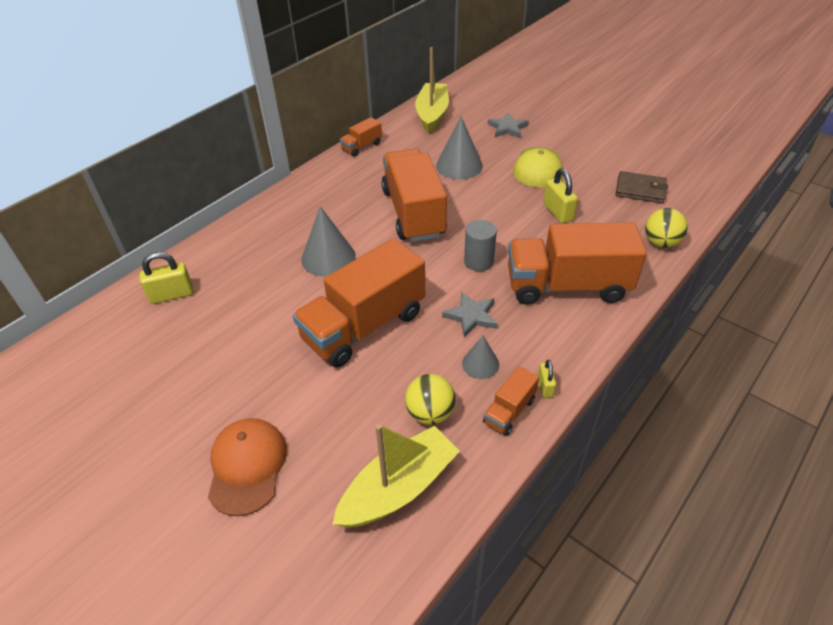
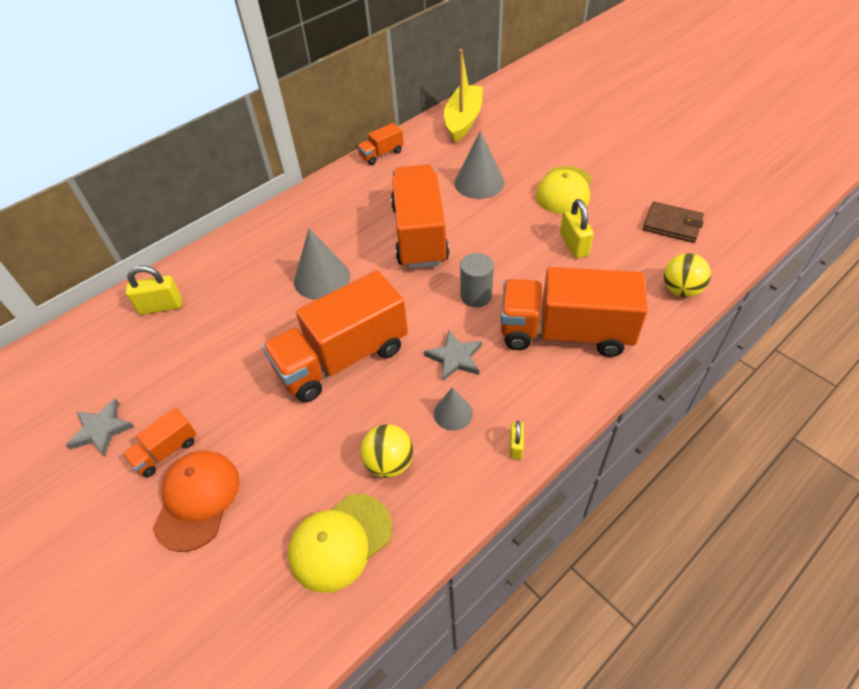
camera: 10 degrees right, 5 degrees up
yellow boat [332,424,460,527] -> yellow cap [288,494,392,593]
orange truck [483,366,539,436] -> orange truck moved to [122,408,196,477]
grey star [488,113,529,138] -> grey star moved to [66,398,134,457]

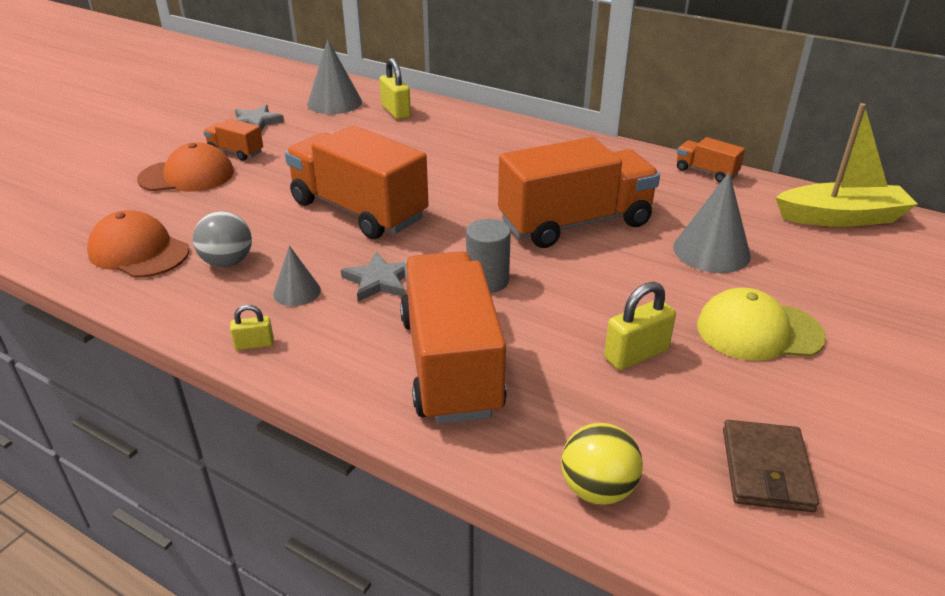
camera: 70 degrees right, 15 degrees down
yellow cap [288,494,392,593] -> orange cap [87,210,190,278]
grey cone [294,228,350,300] -> grey cone moved to [307,39,362,114]
yellow ball [361,424,413,478] -> grey ball [193,211,252,267]

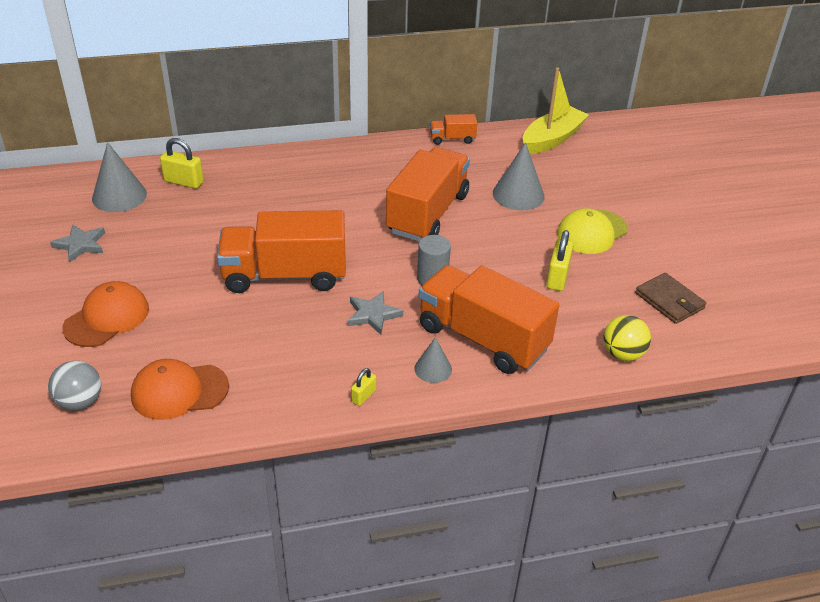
camera: 45 degrees left, 5 degrees up
grey ball [193,211,252,267] -> grey ball moved to [48,361,101,411]
orange truck [203,119,263,161] -> none
grey cone [273,246,321,306] -> grey cone moved to [414,337,452,383]

